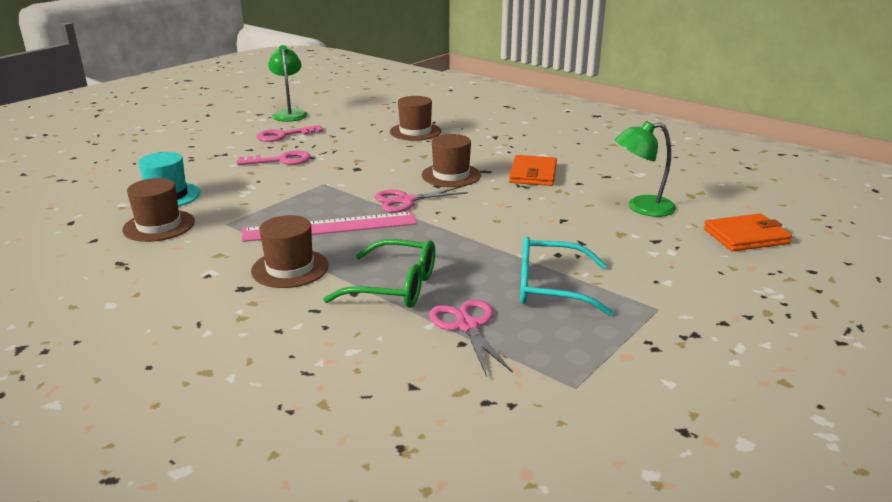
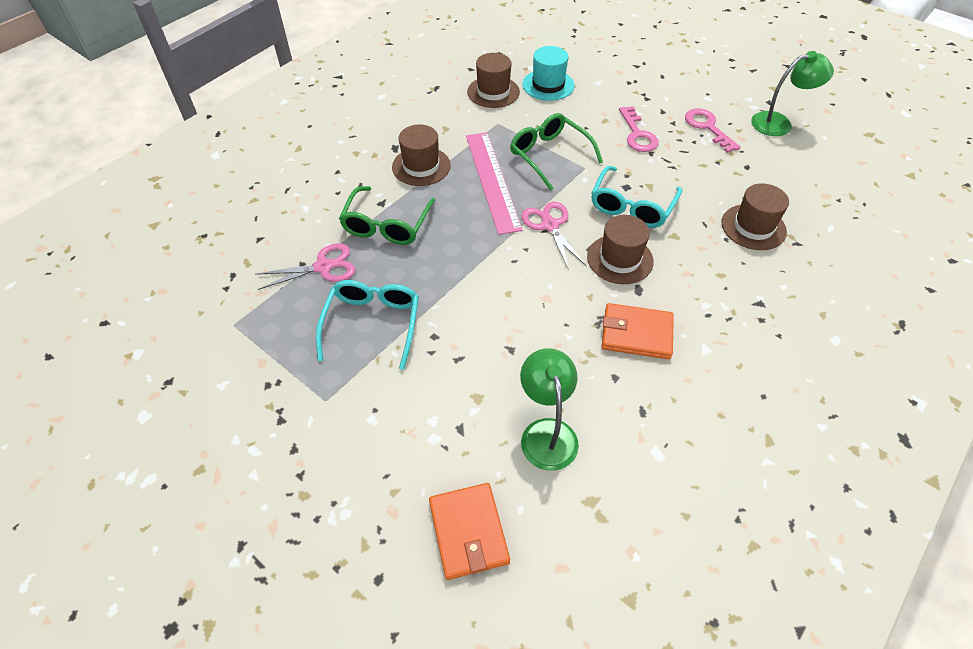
camera: 90 degrees right, 25 degrees up
none -> green glasses [510,113,603,191]
none -> turquoise glasses [591,166,682,228]

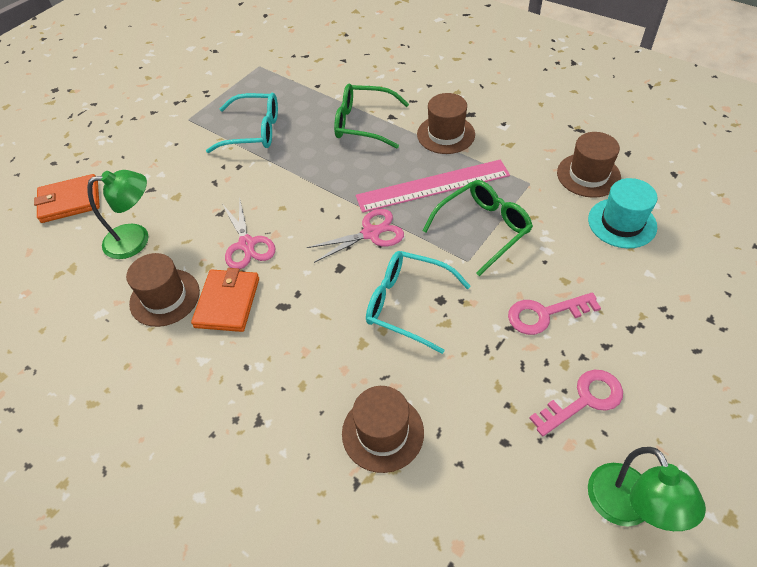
camera: 90 degrees right, 0 degrees up
pink scissors [255,243,356,290] -> pink scissors moved to [223,197,275,269]
brown hat [587,215,654,284] -> brown hat moved to [126,253,200,327]

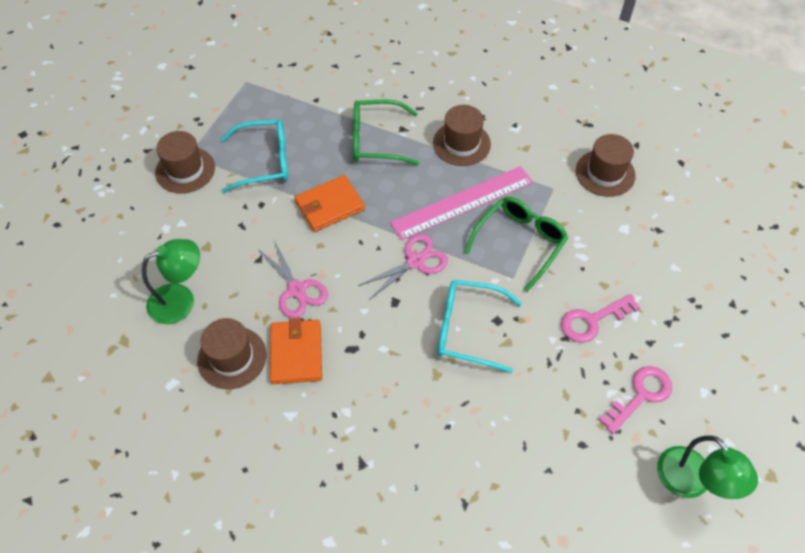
camera: 15 degrees left, 5 degrees up
orange wallet [34,174,100,223] -> orange wallet moved to [294,175,365,232]
brown hat [342,386,424,473] -> brown hat moved to [155,131,215,193]
turquoise hat [588,178,658,248] -> none

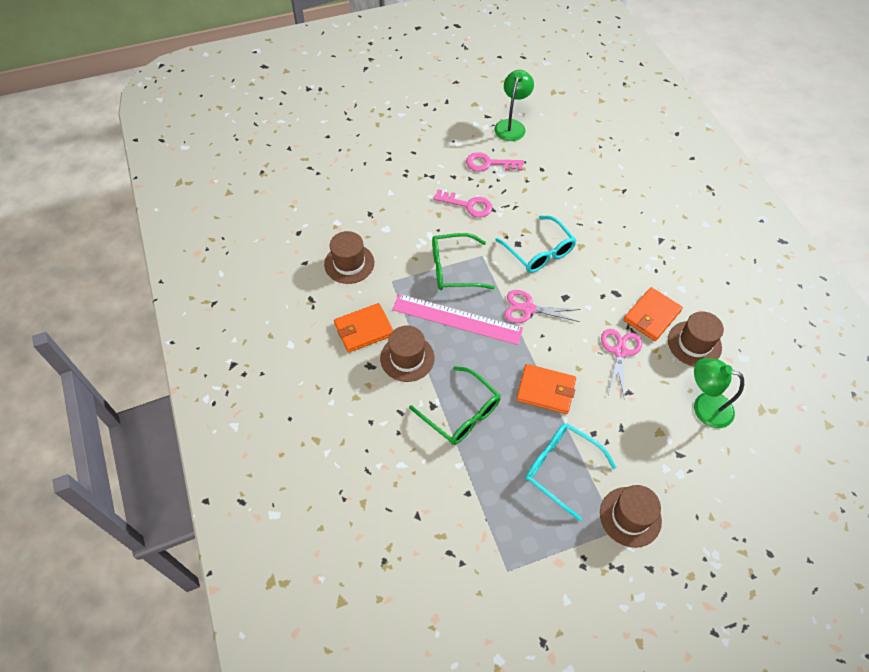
camera: 135 degrees left, 0 degrees up
none -> orange wallet [334,303,394,353]

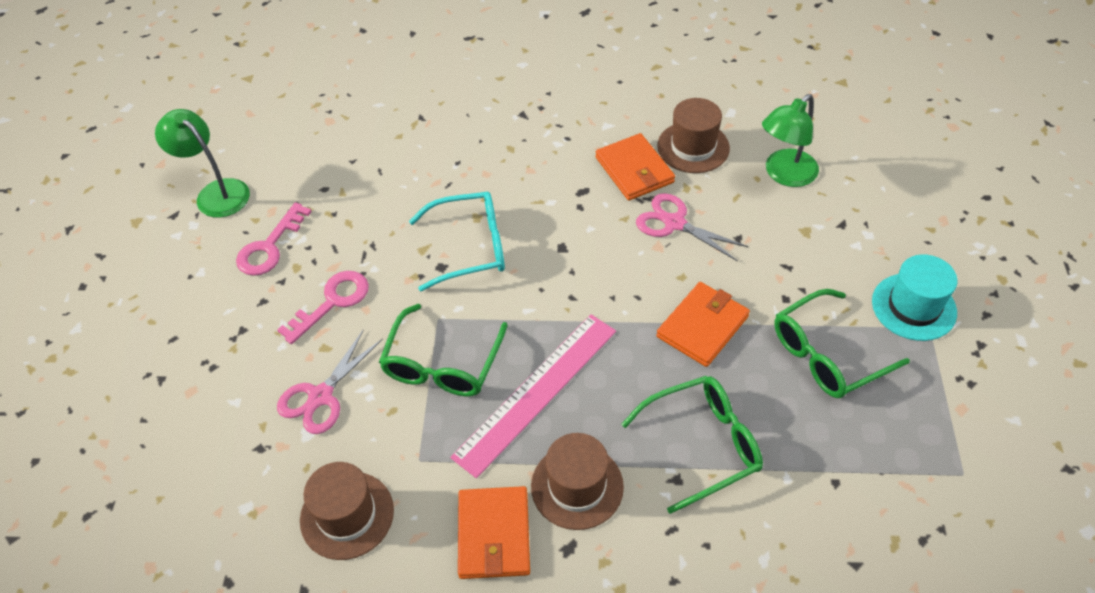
camera: 65 degrees left, 5 degrees down
pink scissors [504,290,581,323] -> pink scissors moved to [277,329,383,434]
turquoise glasses [525,423,616,521] -> green glasses [774,289,910,398]
brown hat [600,485,662,548] -> turquoise hat [872,254,957,341]

